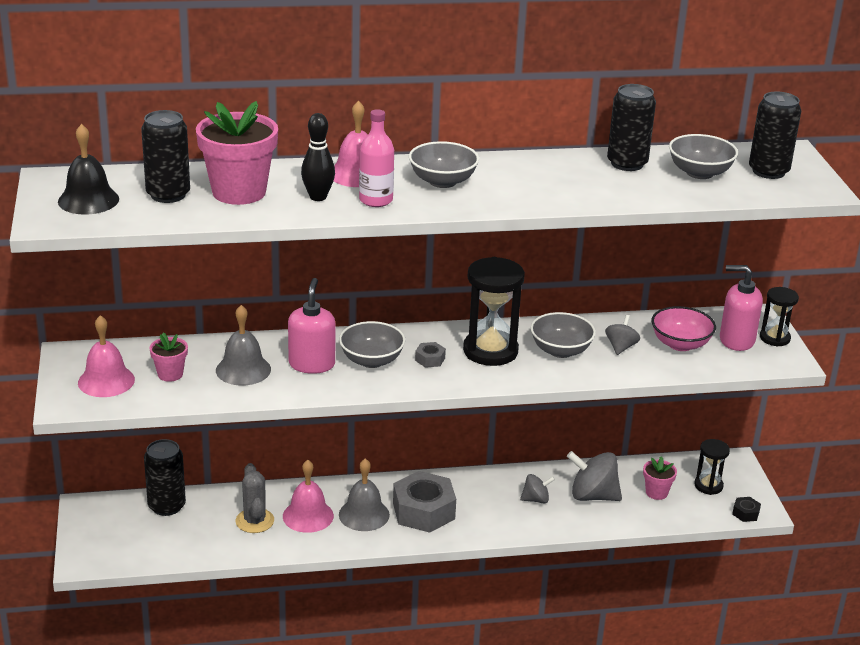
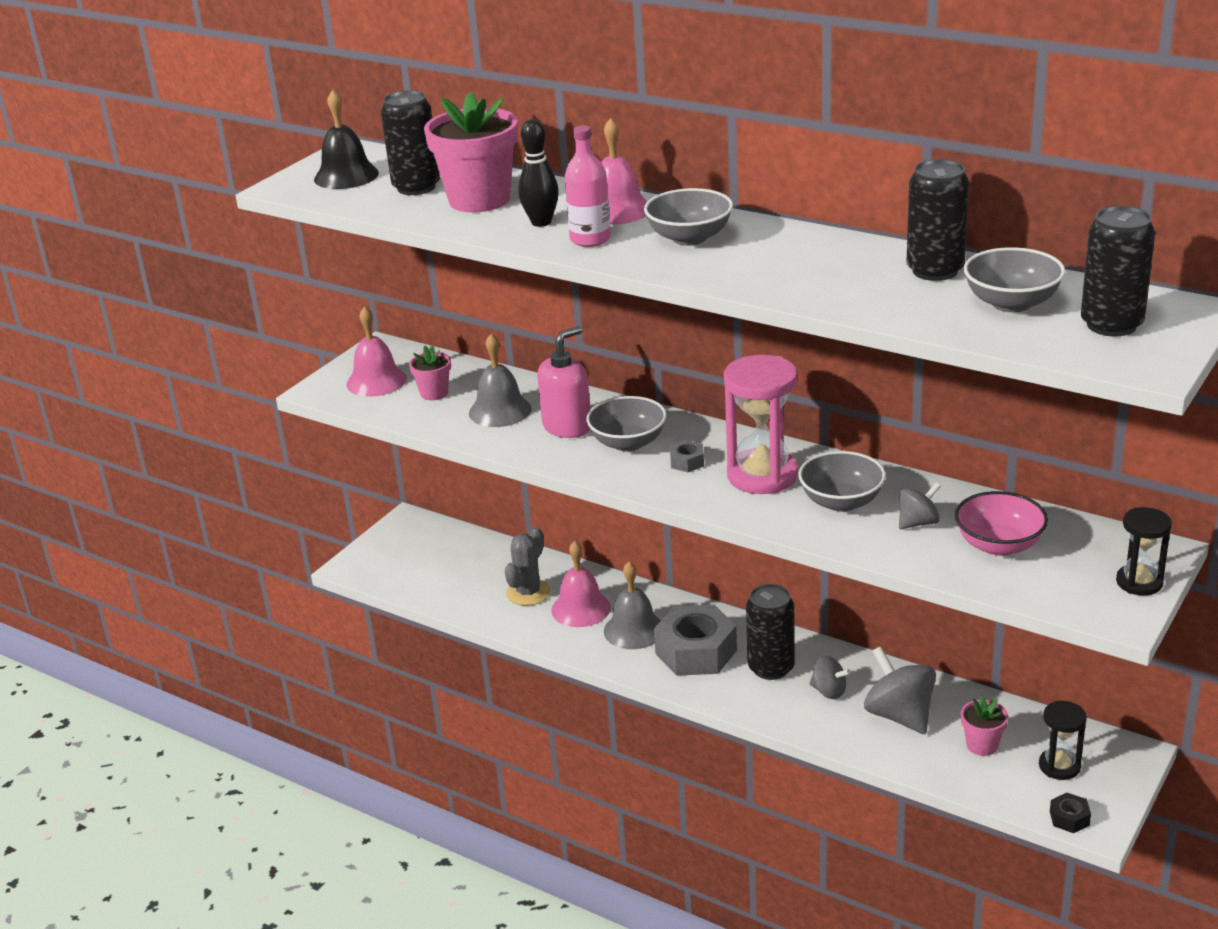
camera: 45 degrees right, 0 degrees up
black can [144,439,186,516] -> black can moved to [746,584,795,680]
black hourglass [463,257,525,366] -> pink hourglass [724,355,798,494]
pink soap dispenser [720,265,763,351] -> none

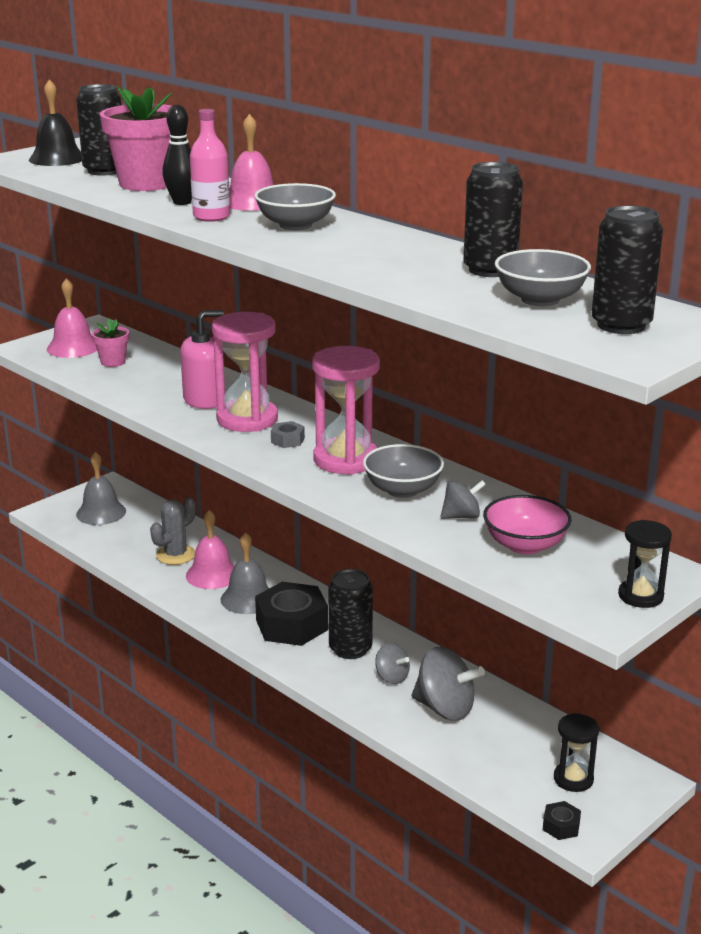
camera: 10 degrees right, 5 degrees down
grey bell [469,334,531,427] -> grey bell moved to [76,452,126,525]
grey bowl [586,396,667,452] -> pink hourglass [212,312,278,432]
grey nut [654,605,737,676] -> black nut [255,582,328,646]
grey spinning top [864,646,936,734] -> grey spinning top turned 135 degrees clockwise [412,647,485,721]
pink flower pot [961,695,1008,756] -> none

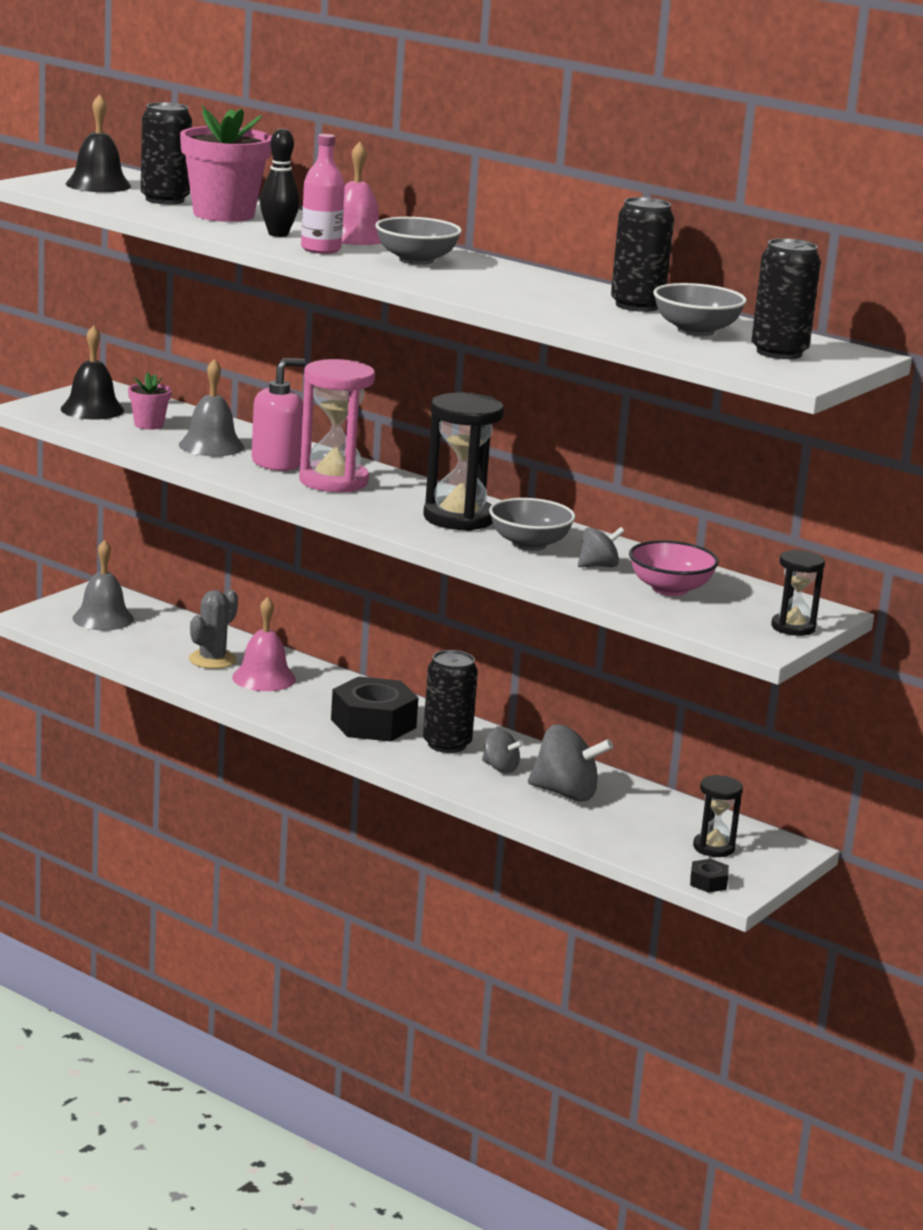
camera: 10 degrees left, 5 degrees down
pink bell [47,278,97,358] -> black bell [61,325,124,420]
grey bell [221,532,269,614] -> grey bell moved to [179,359,244,456]
grey nut [271,421,305,448] -> none
pink hourglass [312,346,380,475] -> black hourglass [423,392,504,531]

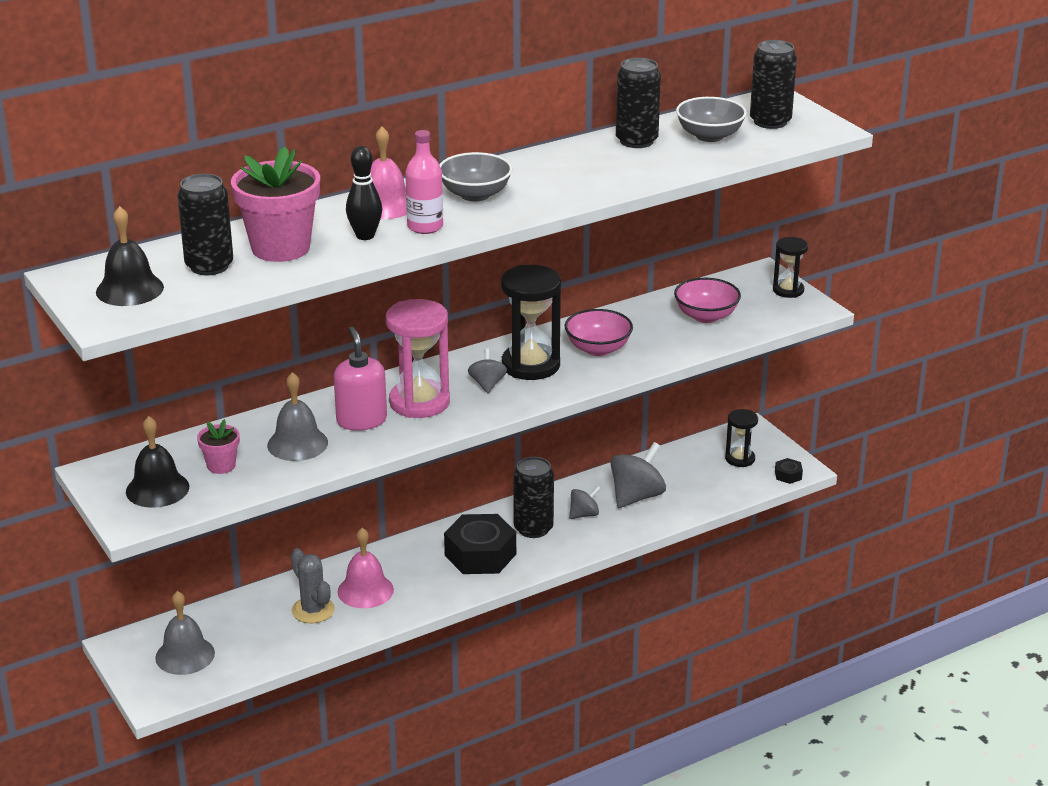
camera: 65 degrees left, 10 degrees up
grey bowl [489,498,576,551] -> pink bowl [565,309,633,356]
grey spinning top [578,527,625,567] -> grey spinning top moved to [468,348,507,393]

